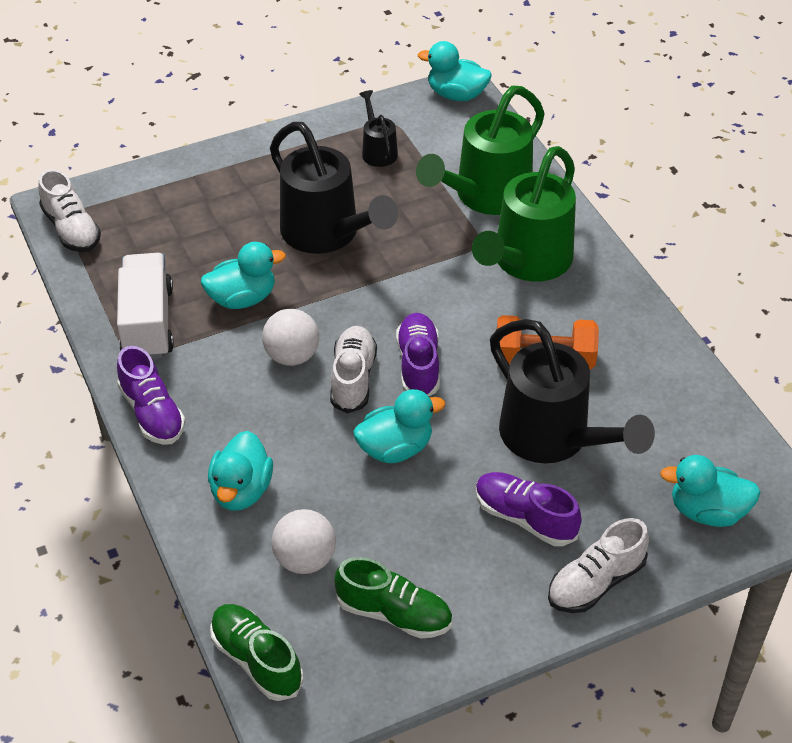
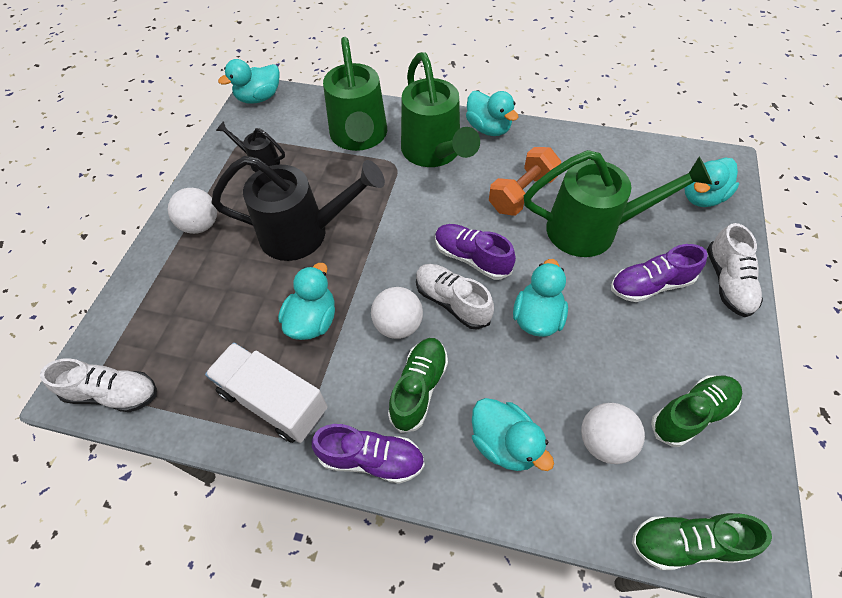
camera: 50 degrees left, 10 degrees up
black watering can [490,319,655,463] -> green watering can [524,150,712,257]
none -> white ball [168,188,217,234]
none -> green shoe [388,338,448,433]
none -> turquoise duck [466,91,519,136]

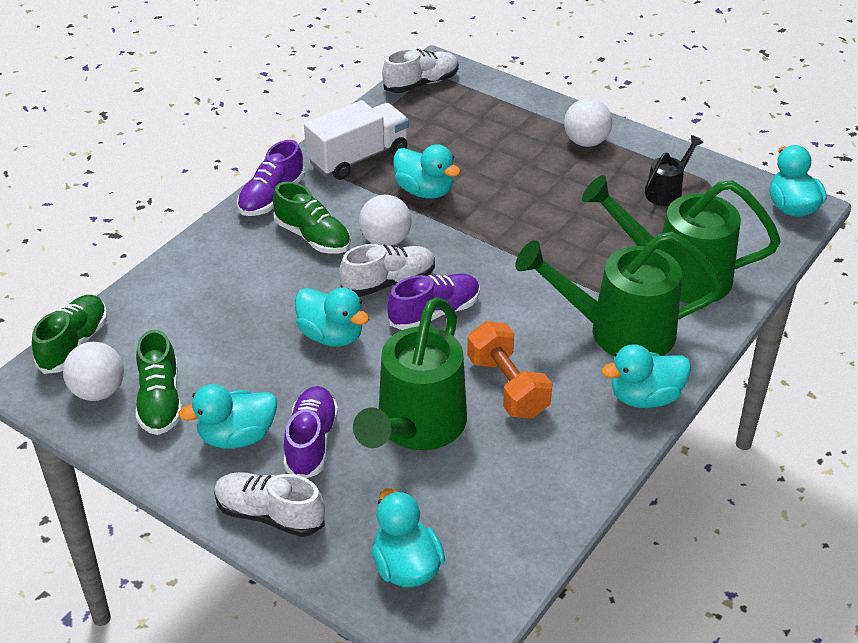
camera: 110 degrees right, 15 degrees down
white shoe [40,358,157,412] -> white shoe turned 150 degrees counterclockwise [382,49,459,93]
black watering can [211,156,385,261] -> none
turquoise duck [472,398,554,471] -> turquoise duck moved to [178,384,277,449]
white ball [581,403,645,464] -> white ball moved to [63,342,124,401]

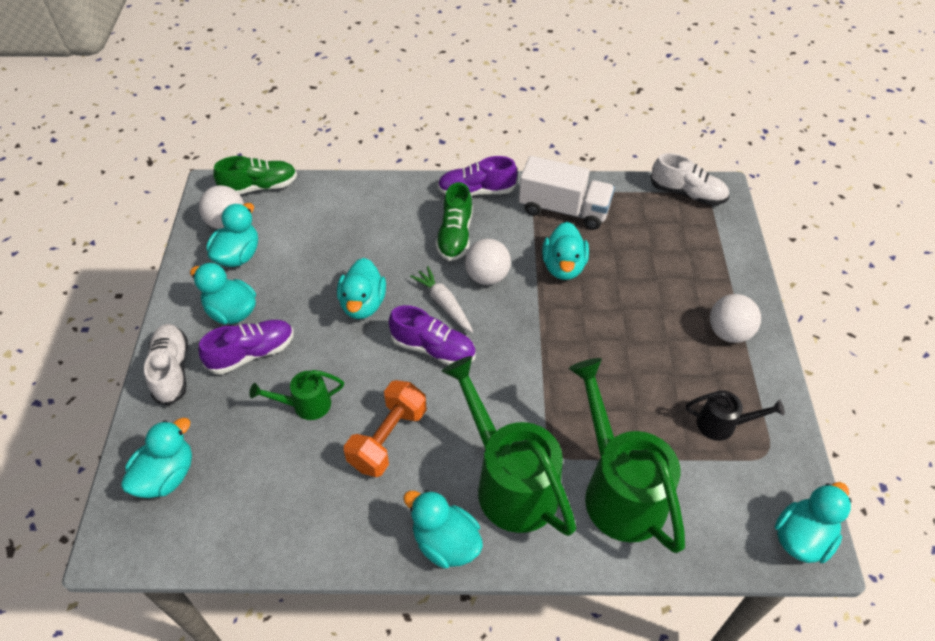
camera: 55 degrees right, 10 degrees up
green shoe [136,330,182,435] -> turquoise duck [206,203,258,267]
white shoe [339,244,435,297] -> white carrot [410,266,473,333]
green watering can [353,297,467,450] -> green watering can [249,370,344,420], size x0.49

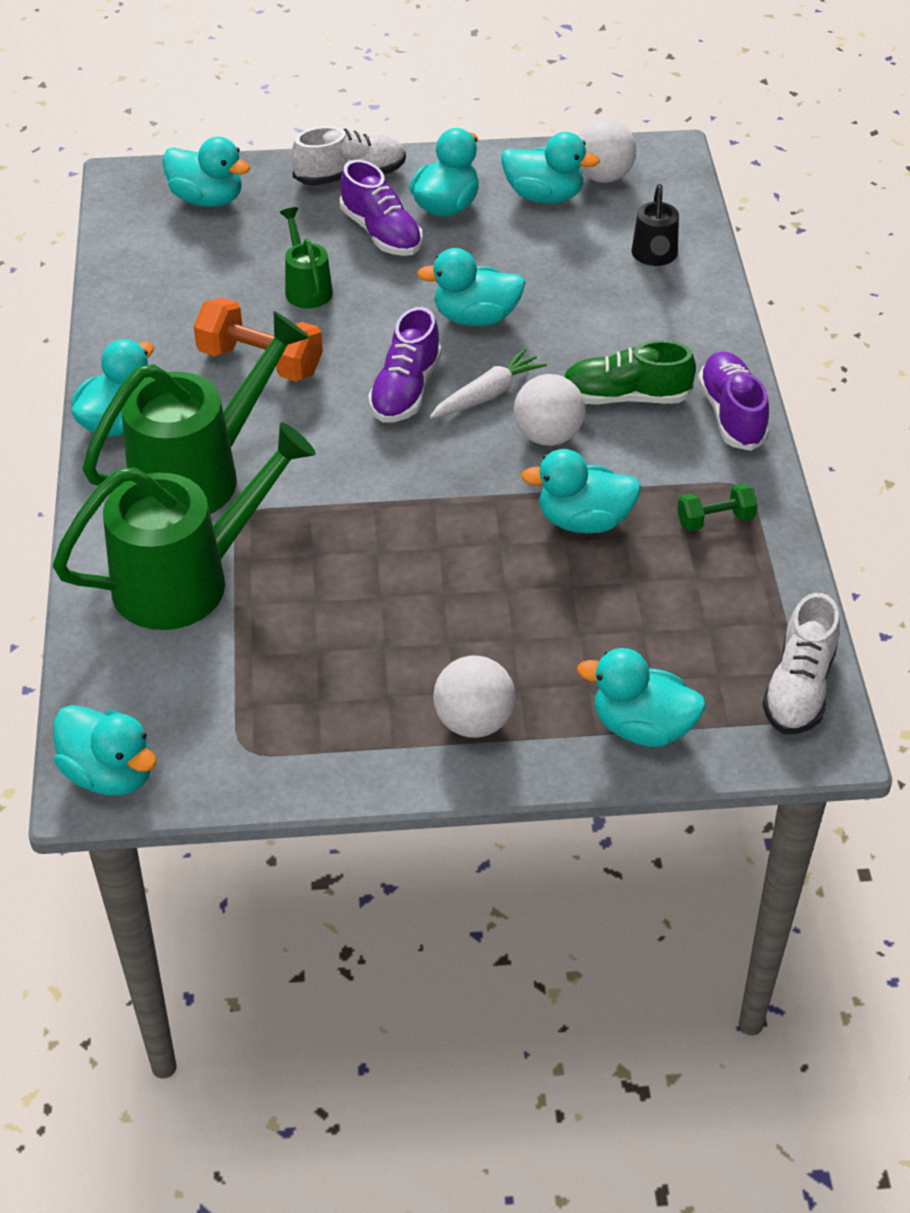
camera: 85 degrees right, 5 degrees down
green shoe [213,156,297,195] -> none
white truck [519,156,615,230] -> green dumbbell [677,483,758,531]
black watering can [686,391,785,441] -> black watering can moved to [631,184,679,266]
none -> turquoise duck [577,648,706,747]

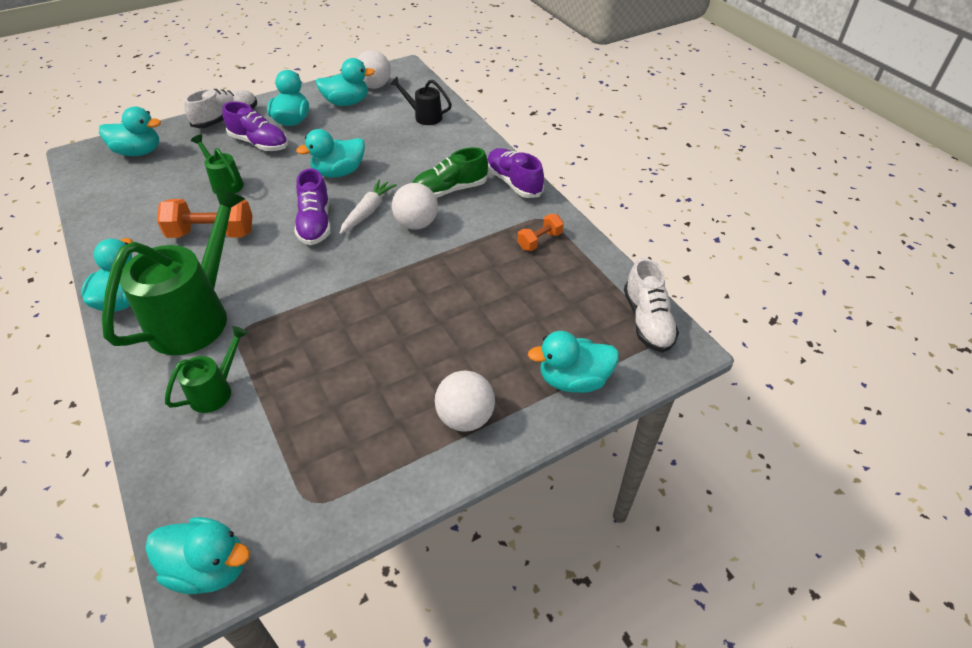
camera: 25 degrees left, 0 degrees up
green watering can [53,422,316,630] -> green watering can [165,326,248,413], size x0.49
turquoise duck [521,449,641,533] -> none
black watering can [631,184,679,266] -> black watering can turned 135 degrees clockwise [390,77,452,125]
green dumbbell [677,483,758,531] -> orange dumbbell [517,214,564,251]

